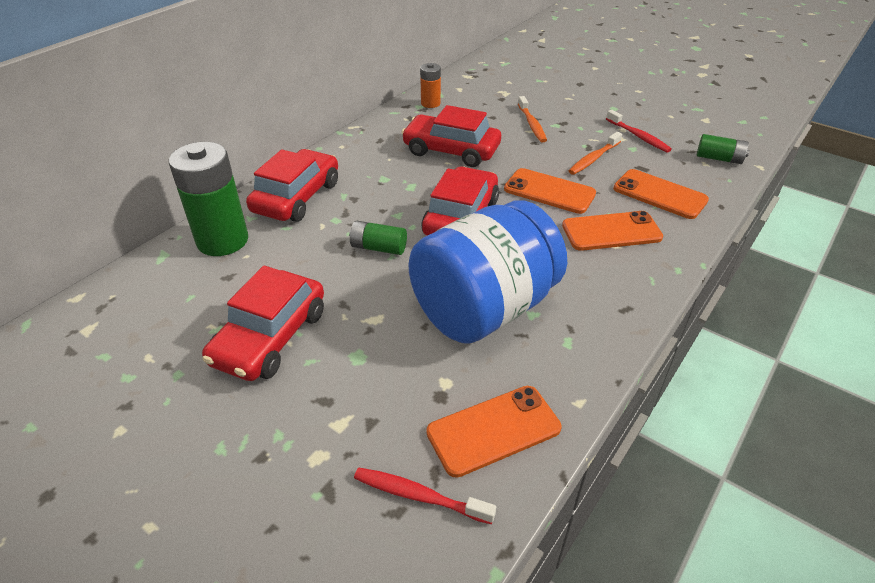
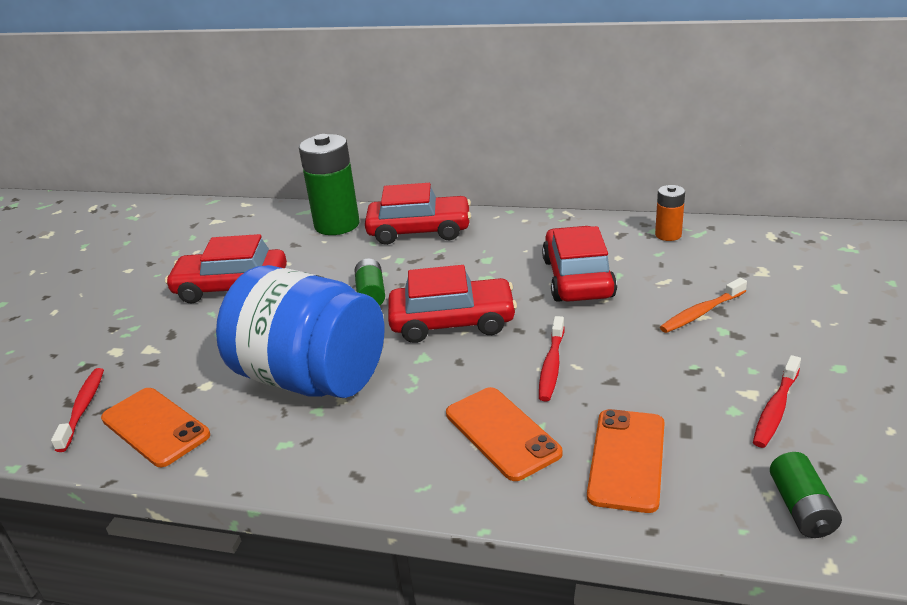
camera: 70 degrees right, 10 degrees down
orange phone [504,168,596,214] -> red toothbrush [539,316,564,402]
orange toothbrush [569,132,622,175] -> none

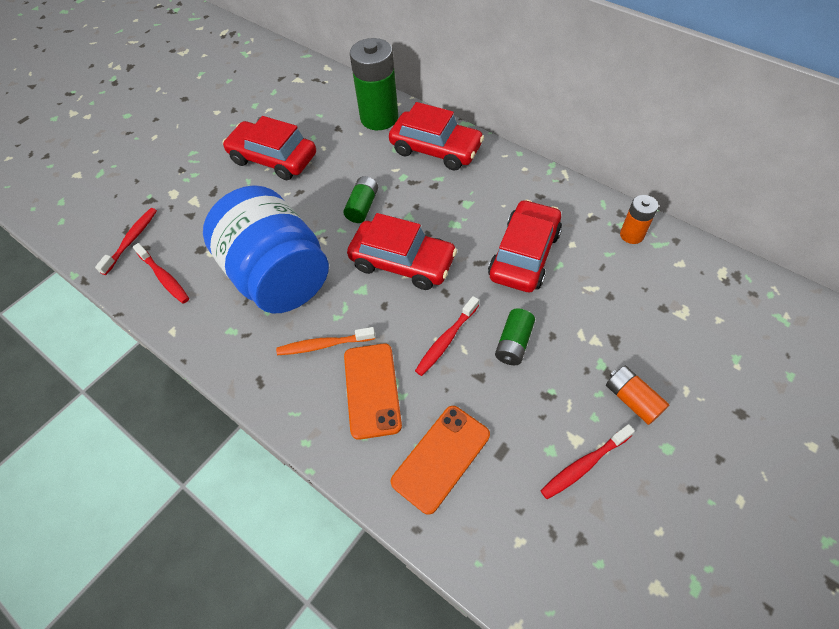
camera: 25 degrees right, 25 degrees up
orange phone [101,388,210,467] -> red toothbrush [133,243,189,304]
orange toothbrush [660,278,747,333] -> orange toothbrush moved to [276,327,375,355]
green battery [770,452,842,538] -> green battery moved to [495,308,535,365]
none -> orange battery [606,366,669,425]

